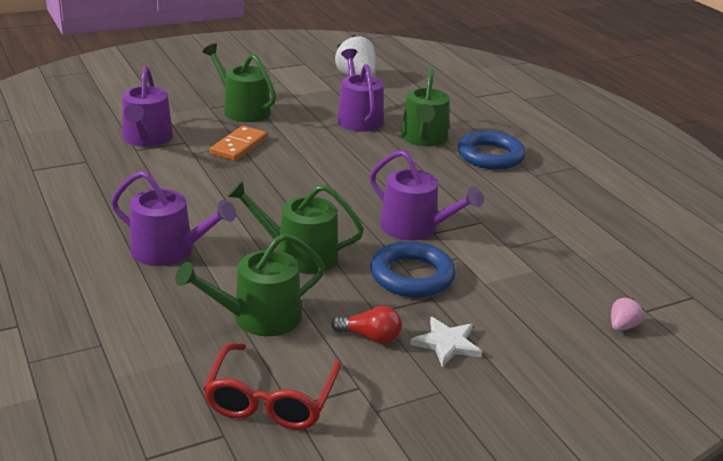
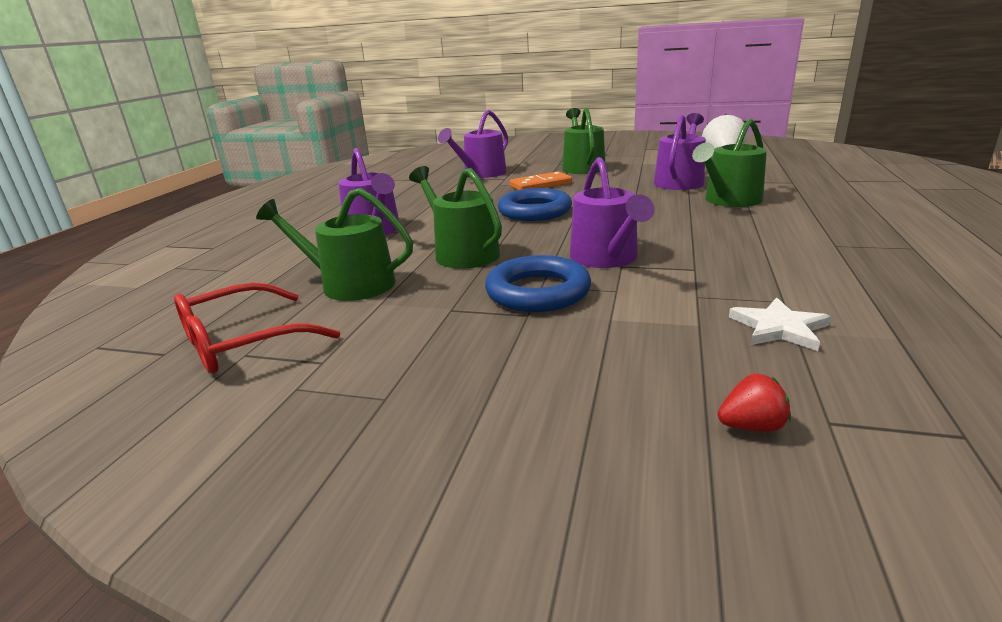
camera: 45 degrees right, 5 degrees down
red light bulb [331,306,402,344] -> none
white star [411,317,482,367] -> white star moved to [729,298,831,351]
blue ring [458,131,526,170] -> blue ring moved to [498,188,572,221]
pink strawberry [611,298,644,331] -> red strawberry [718,374,791,431]

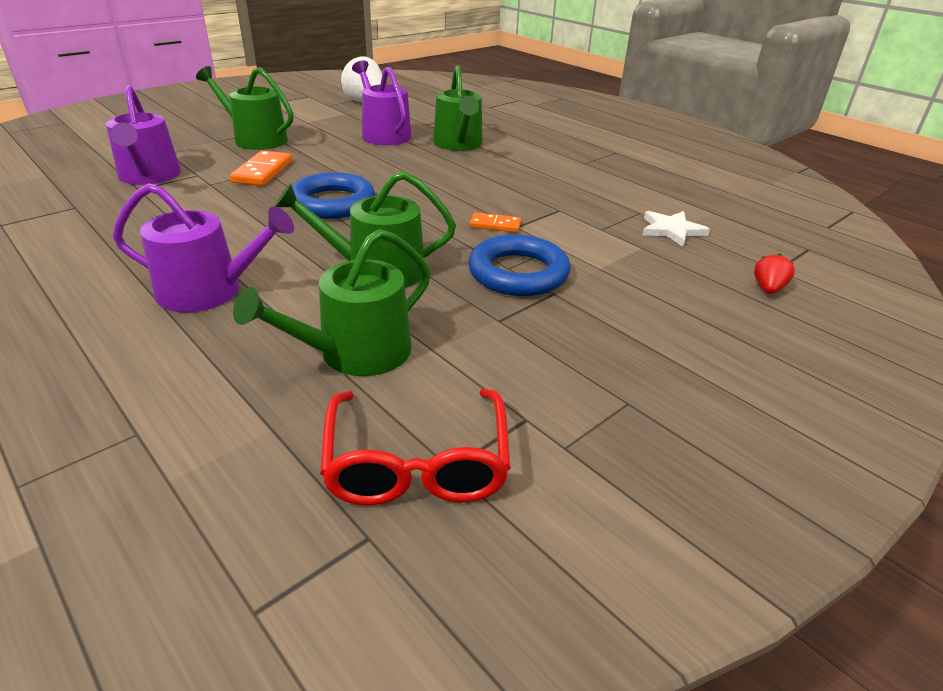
camera: 60 degrees left, 10 degrees up
purple watering can [570,157,654,268] -> orange domino [470,212,521,232]

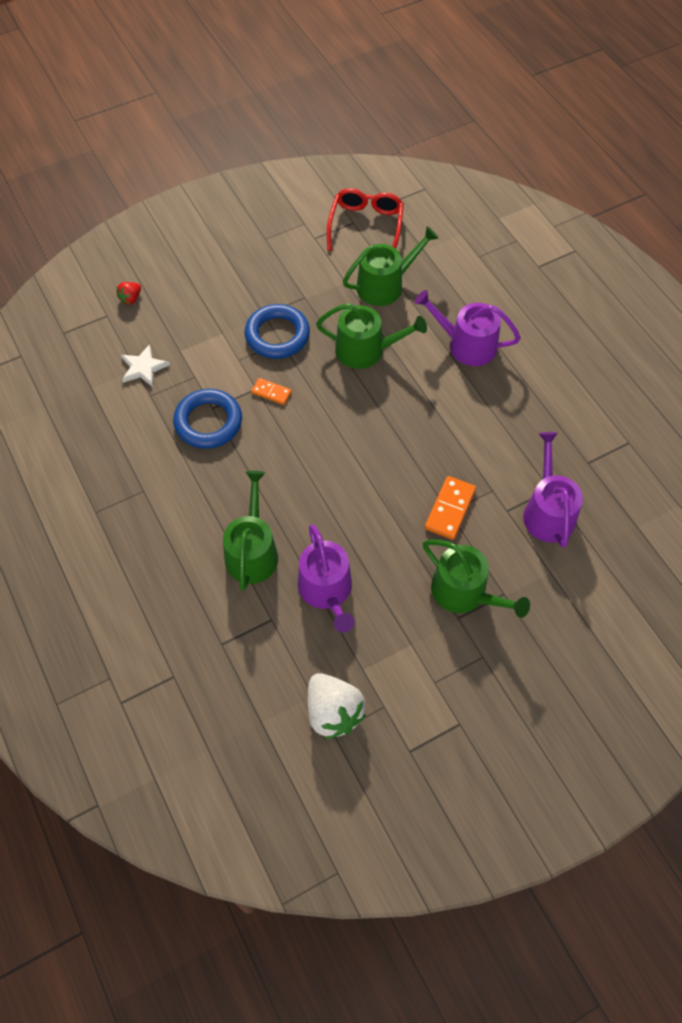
camera: 165 degrees left, 25 degrees up
blue ring [292,172,375,219] -> blue ring moved to [173,389,242,449]

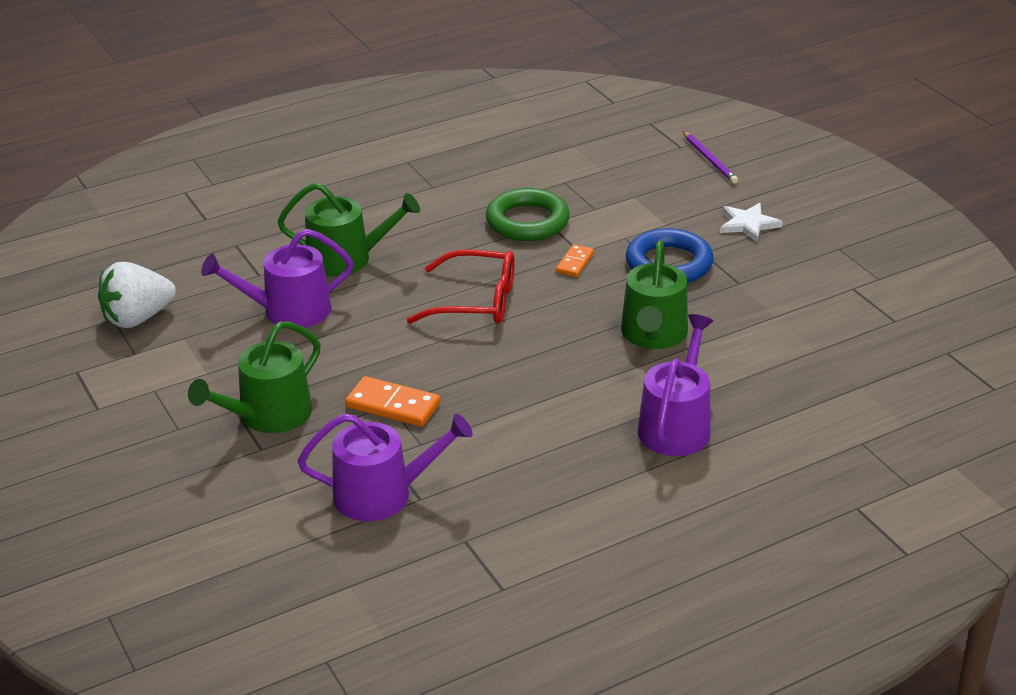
camera: 90 degrees right, 25 degrees down
red strawberry [117,282,141,305] -> purple pencil [683,131,738,183]
white star [121,344,170,387] -> white star moved to [720,203,783,242]
blue ring [173,389,242,449] -> green ring [486,188,570,241]
red glasses [327,188,404,251] -> red glasses moved to [407,249,515,324]
green watering can [343,226,439,306] -> none

